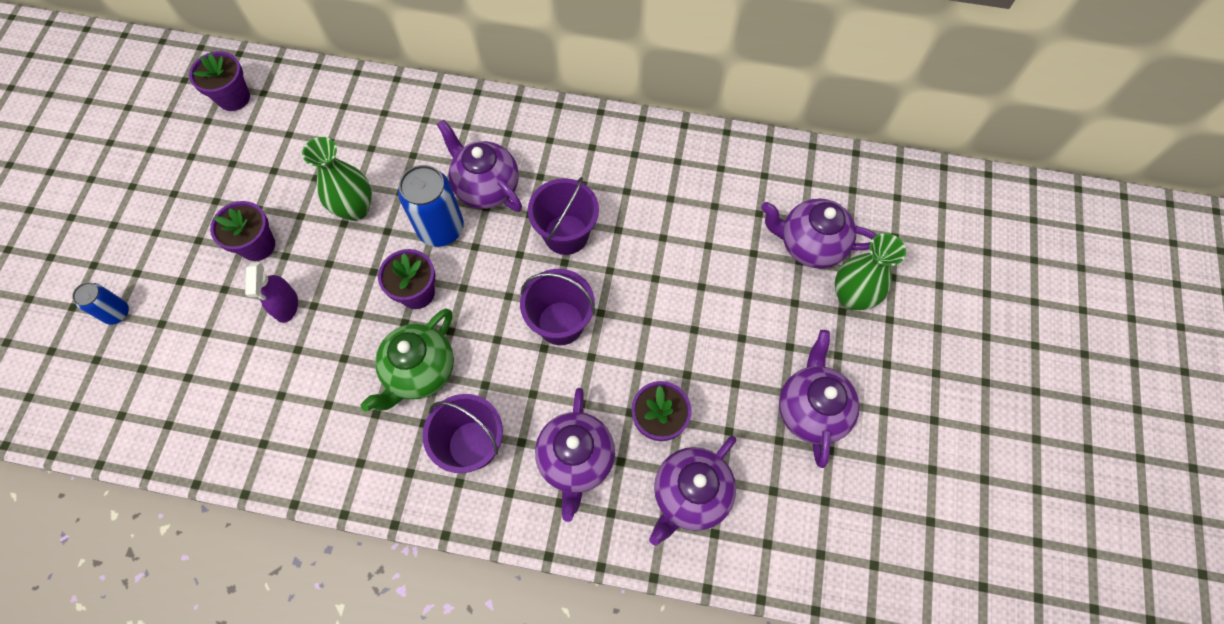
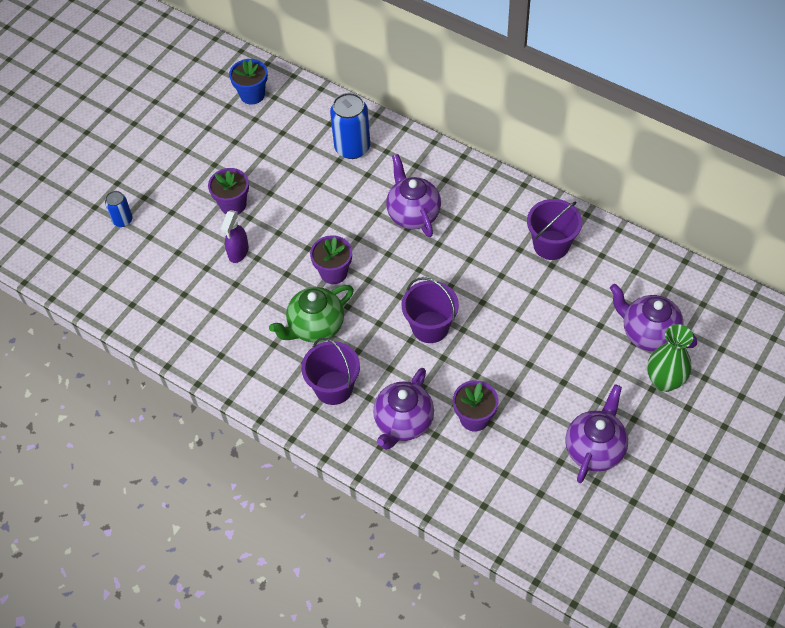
camera: 25 degrees right, 10 degrees down
purple flower pot [189,51,250,111] -> blue flower pot [229,59,268,105]
green vase [302,137,372,221] -> none
blue can [398,165,464,247] -> blue can moved to [330,93,370,159]
purple bucket [528,177,599,255] -> purple bucket moved to [527,199,582,260]
purple teapot [649,436,736,546] -> none

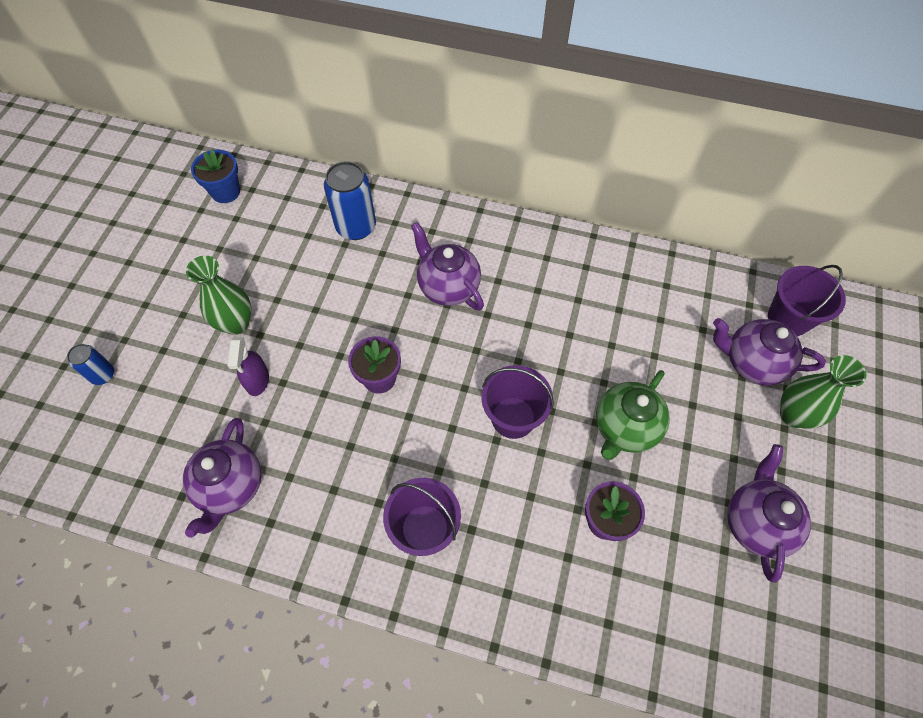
camera: 20 degrees left, 5 degrees up
purple flower pot [208,168,249,214] -> green vase [186,256,251,335]
green teapot [269,285,354,343] -> green teapot moved to [596,370,670,460]
purple teapot [373,368,434,450] -> purple teapot moved to [183,418,261,538]
purple bucket [527,199,582,260] -> purple bucket moved to [768,265,846,336]

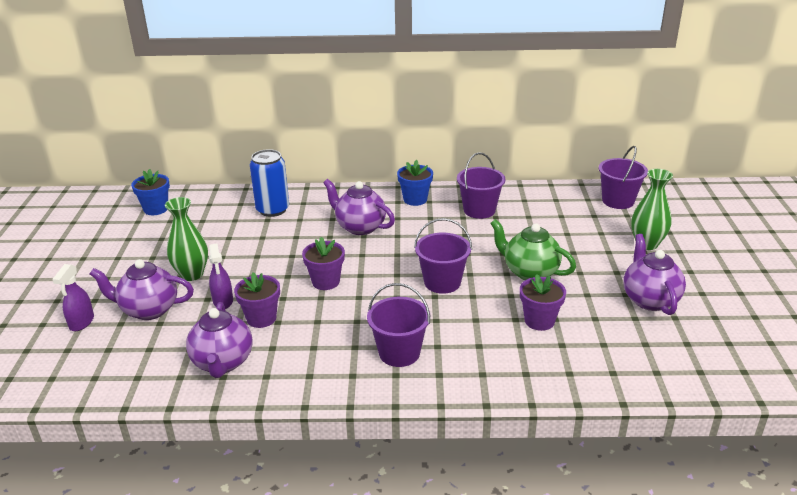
camera: 15 degrees left, 30 degrees down
blue can [67,344,114,385] -> purple spray bottle [52,264,94,331]
green teapot [596,370,670,460] -> green teapot turned 105 degrees clockwise [490,219,576,280]
purple teapot [713,318,826,385] -> purple teapot moved to [90,259,194,320]
none -> purple flower pot [234,273,280,328]
none -> blue flower pot [397,160,433,206]
none -> purple bucket [457,152,505,219]

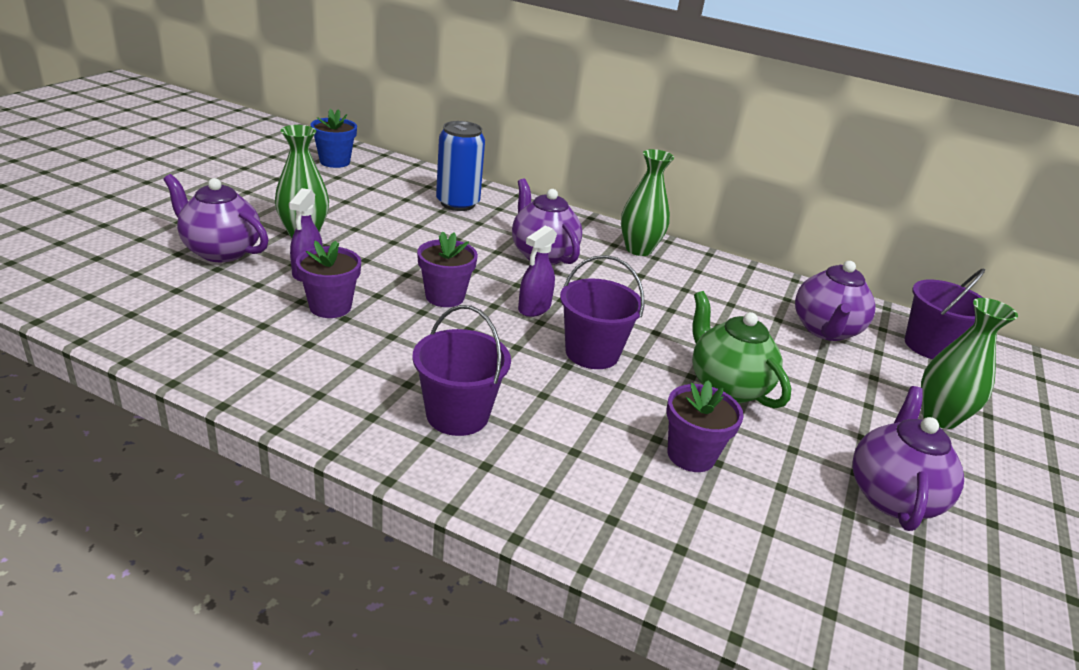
camera: 20 degrees right, 0 degrees up
purple spray bottle [52,264,94,331] -> purple spray bottle moved to [518,225,557,317]
purple teapot [186,302,253,378] -> purple teapot moved to [795,261,876,341]
blue flower pot [397,160,433,206] -> green vase [621,149,674,256]
purple bucket [457,152,505,219] -> none

